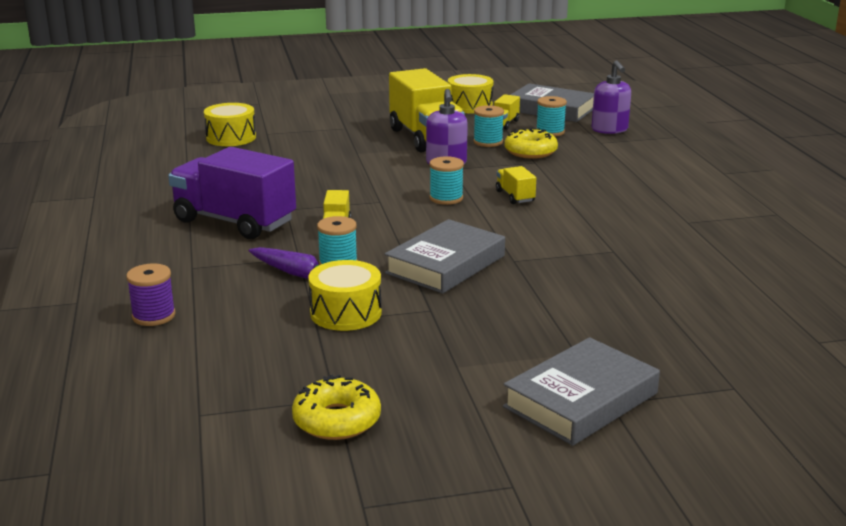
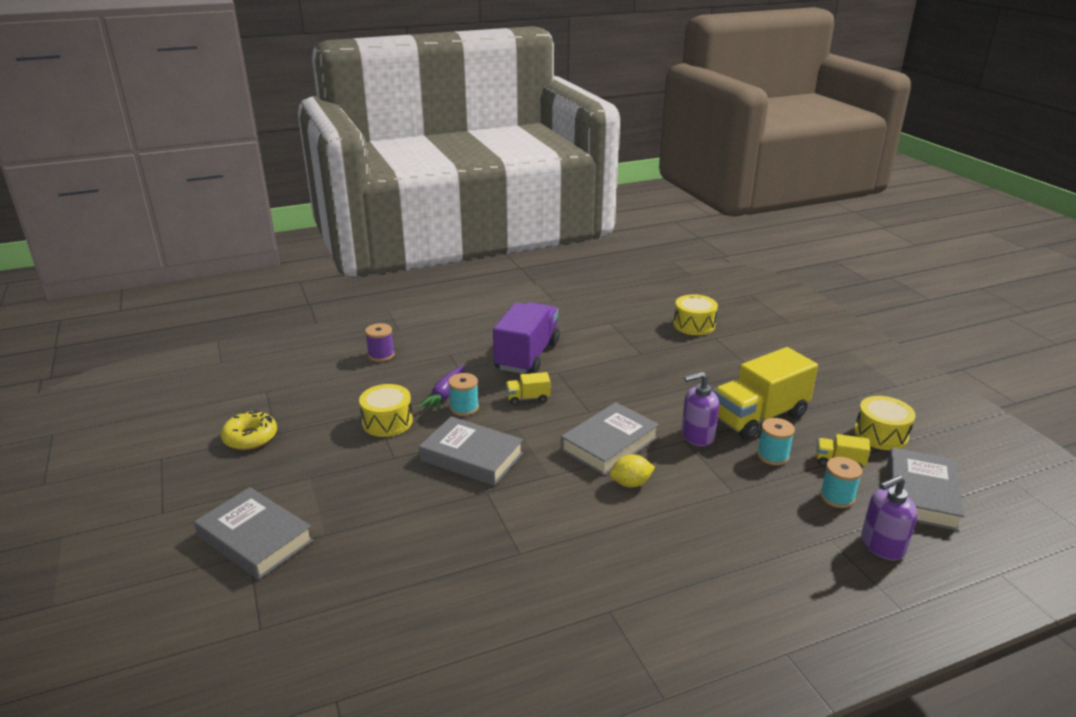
camera: 80 degrees right, 5 degrees up
turquoise spool [429,156,464,205] -> grey book [561,402,659,475]
yellow truck [496,166,536,204] -> yellow lemon [610,454,655,488]
yellow donut [504,127,558,159] -> none

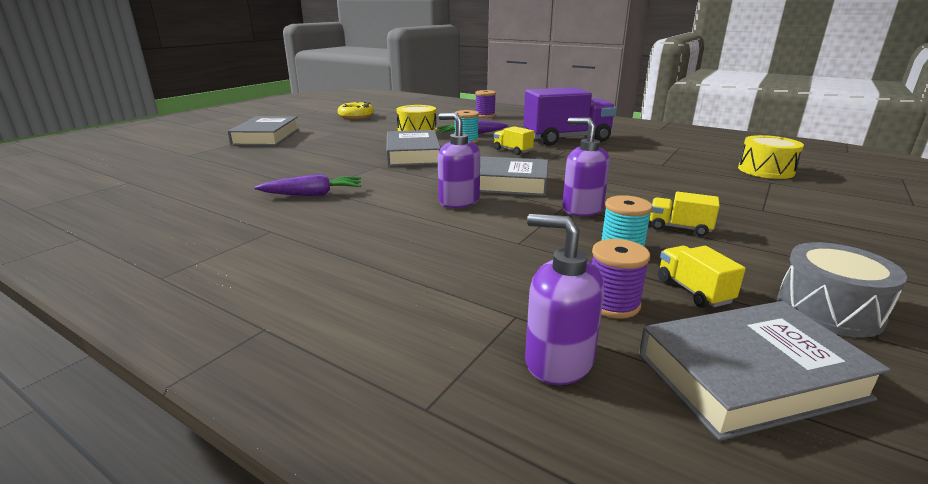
camera: 55 degrees right, 5 degrees down
yellow lemon [610,454,655,488] -> purple soap dispenser [438,113,480,208]
yellow truck [713,347,818,440] -> yellow truck [650,192,720,236], size x0.44
turquoise spool [820,457,863,508] -> purple spool [592,239,650,319]
yellow drum [854,396,916,450] -> grey drum [777,242,907,337]
none -> purple carrot [254,174,361,196]

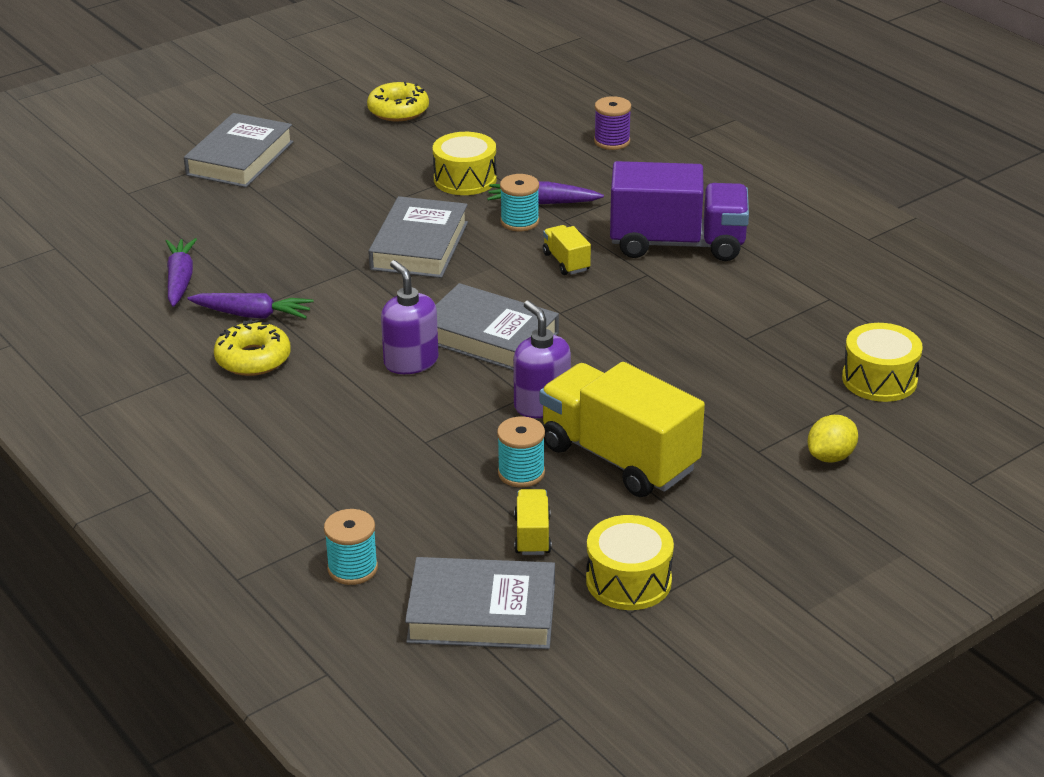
camera: 20 degrees right, 10 degrees up
purple soap dispenser [525,214,604,385] -> turquoise spool [324,509,378,585]
purple spool [592,239,650,319] -> none
yellow truck [650,192,720,236] -> yellow truck [540,362,705,497], size x2.28
grey drum [777,242,907,337] -> yellow drum [586,515,674,610]
none -> purple carrot [166,238,197,307]
none -> yellow donut [214,319,291,376]
none -> yellow lemon [808,415,858,463]

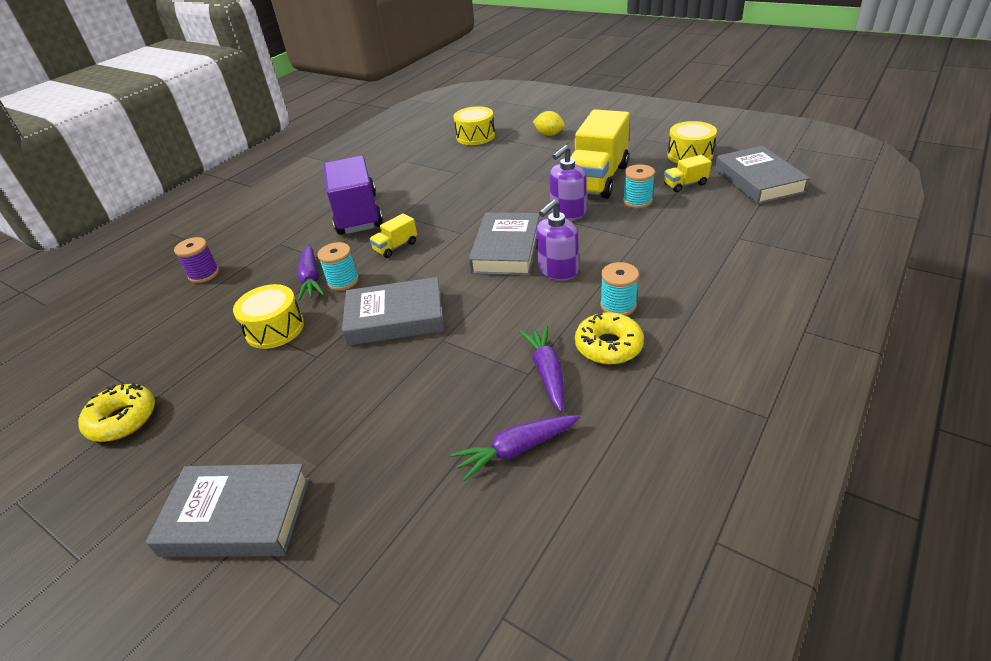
camera: 105 degrees left, 5 degrees up
turquoise spool [324,509,378,585] -> turquoise spool moved to [600,262,639,316]

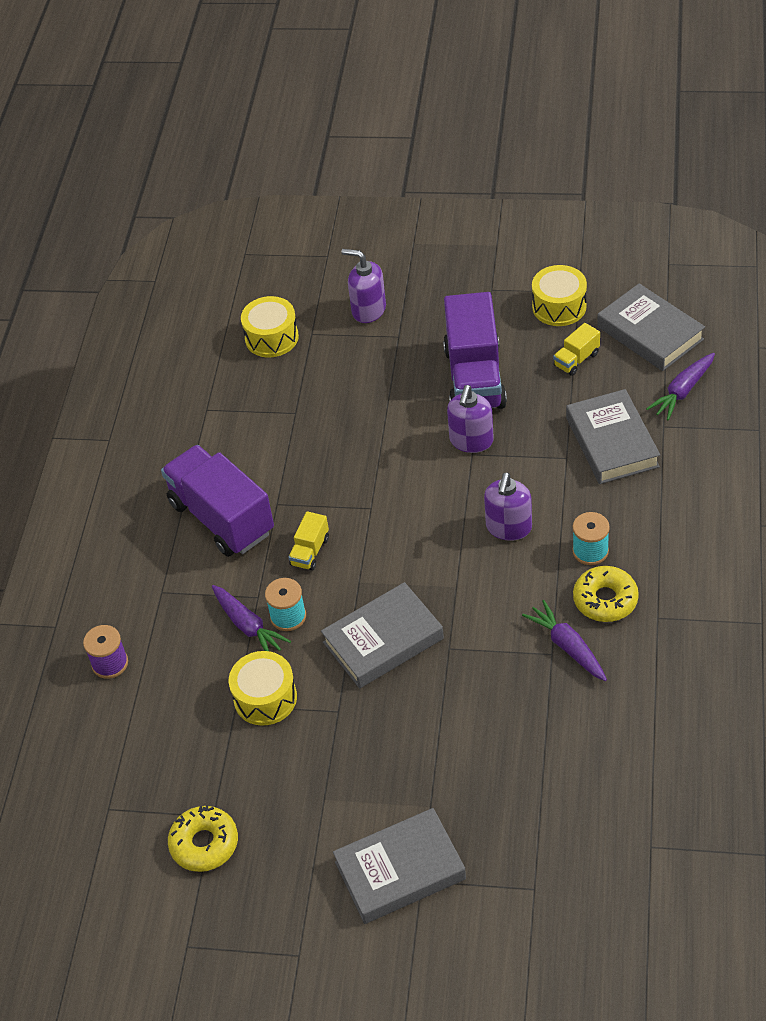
camera: 25 degrees left, 10 degrees up
purple carrot [451,415,580,481] -> purple carrot moved to [646,353,715,420]
grey book [469,213,540,276] -> grey book moved to [566,389,660,484]
yellow lemon [533,111,565,136] -> purple soap dispenser [341,249,386,323]
yellow truck [570,109,630,199] -> purple truck [443,292,507,409]
turquoise spool [623,164,655,208] -> none

